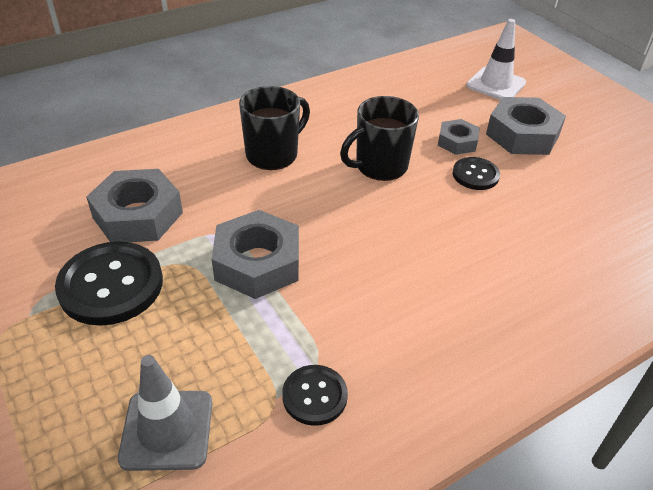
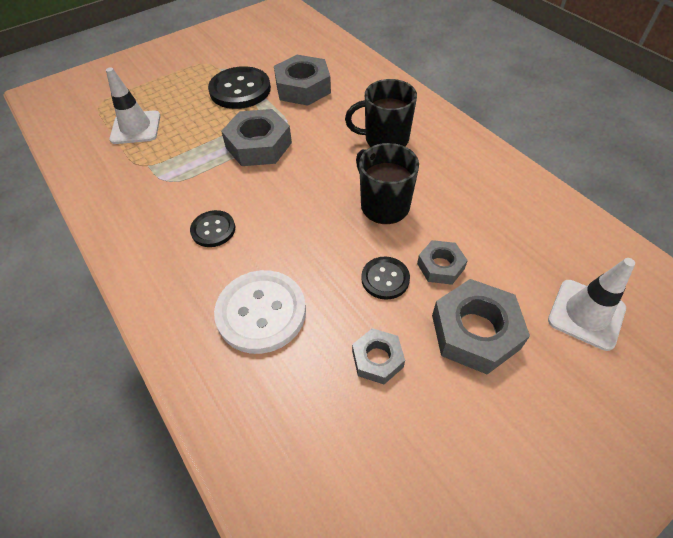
camera: 90 degrees right, 10 degrees up
grey traffic cone [118,355,212,471] -> white traffic cone [106,67,161,144]
black mug [239,86,310,170] -> black mug turned 135 degrees clockwise [345,79,417,147]
black button [282,365,348,426] -> black button moved to [190,210,235,247]
none -> white button [214,270,306,354]
none -> grey nut [352,328,405,384]

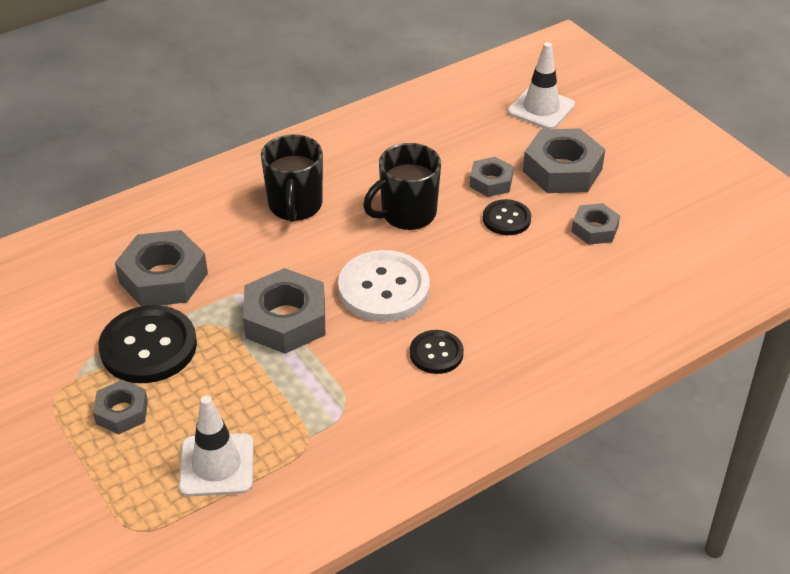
camera: 90 degrees left, 10 degrees down
white button [214,270,306,354] -> white button moved to [338,250,430,322]
none -> grey nut [93,380,148,434]

